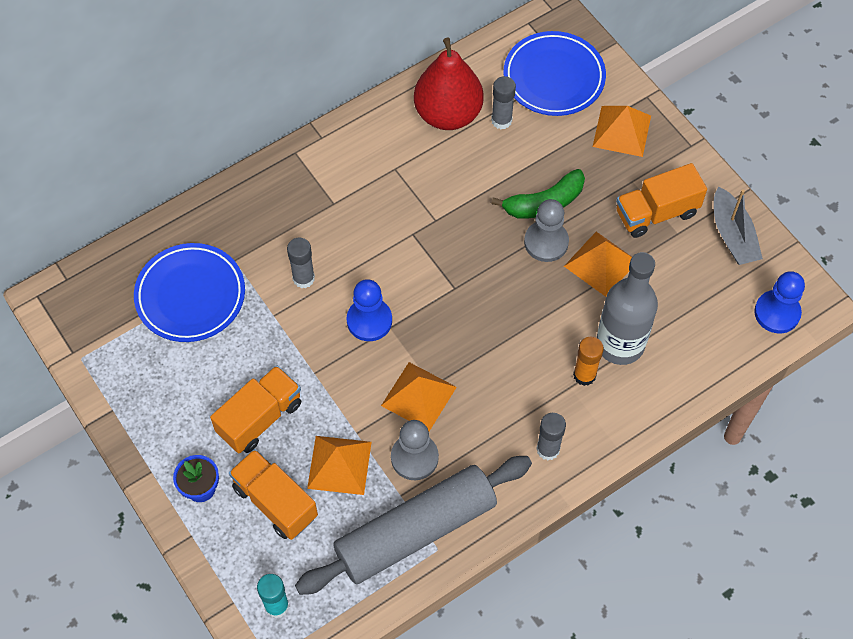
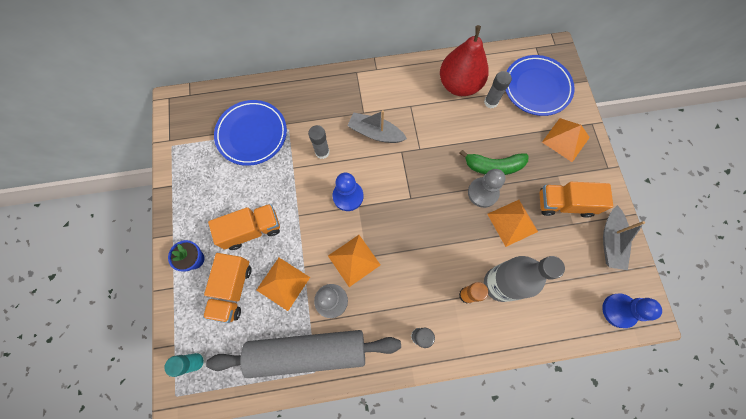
camera: 25 degrees right, 10 degrees up
orange truck [229,449,318,540] -> orange truck turned 150 degrees counterclockwise [203,253,251,323]
none -> grey boat [347,110,407,143]

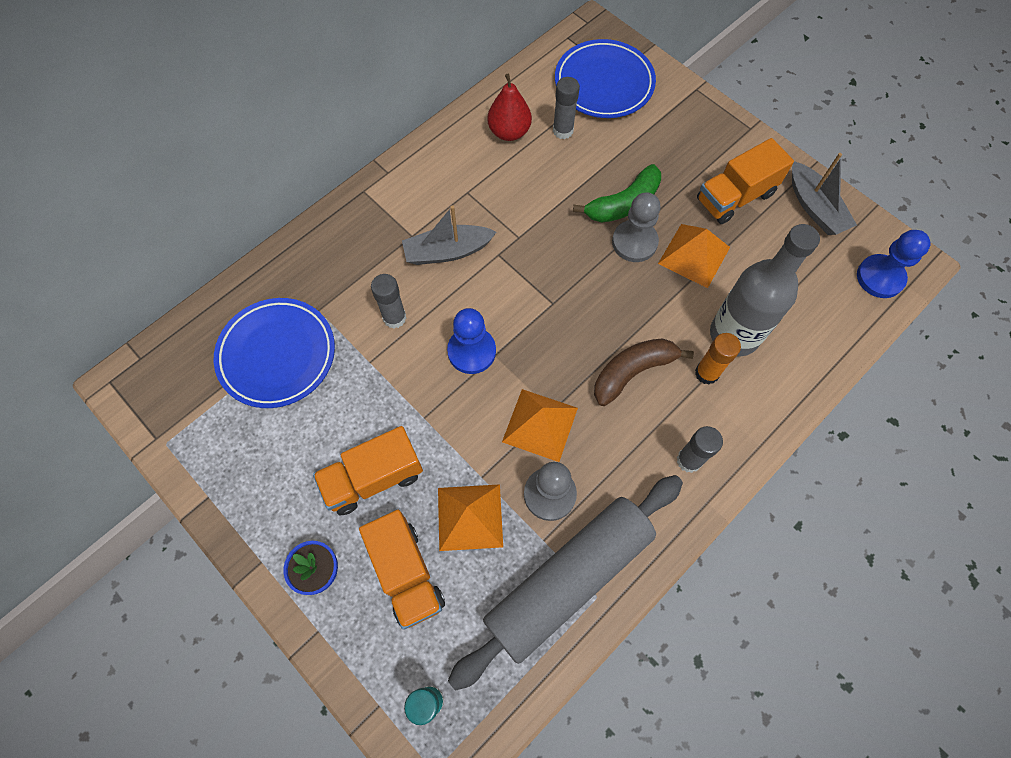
camera: 35 degrees left, 5 degrees down
orange truck [208,204,280,250] -> orange truck turned 150 degrees counterclockwise [313,426,423,516]
red pear [440,25,489,96] -> red pear [487,74,532,141], size x0.63
orange pyramid [542,118,590,162] -> none
none -> brown banana [594,338,694,406]

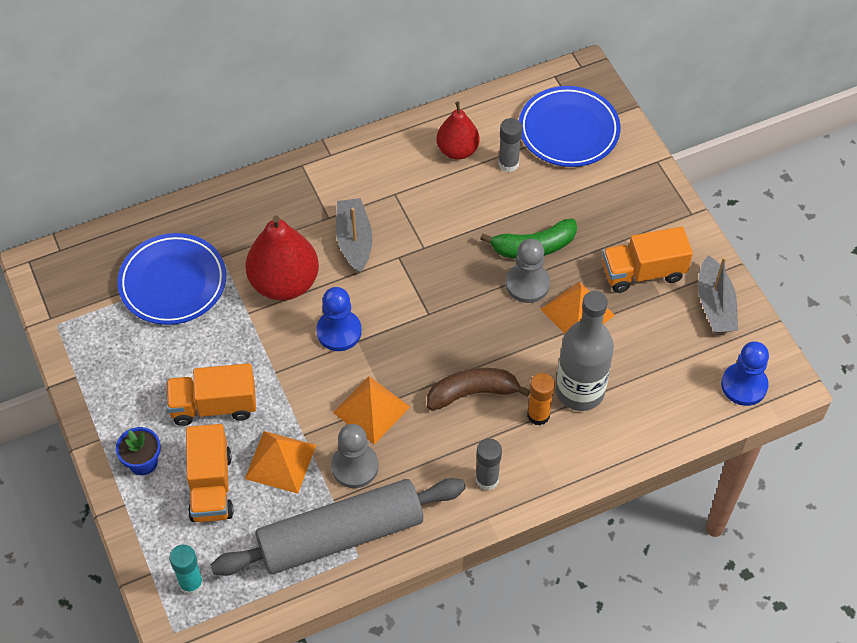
camera: 20 degrees right, 10 degrees down
grey glue stick [371,274,406,328] -> red pear [246,216,319,301]
grey boat [402,206,496,265] -> grey boat turned 75 degrees clockwise [336,198,372,274]

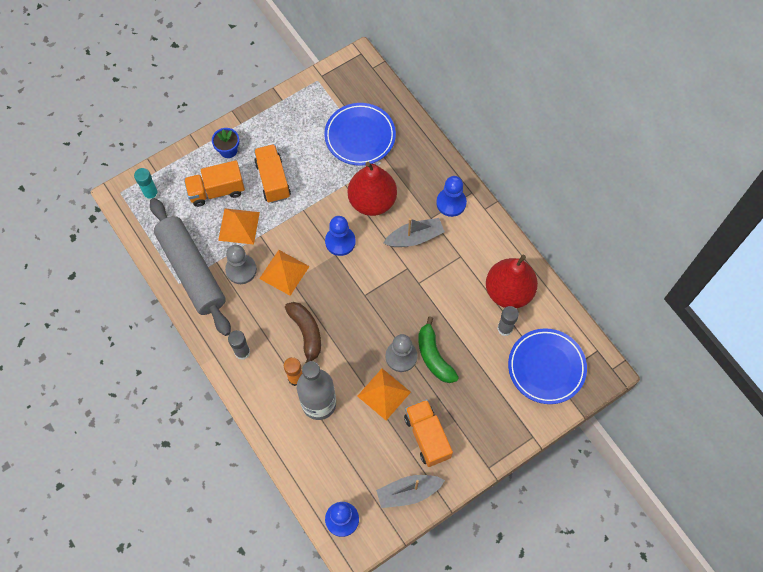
camera: 80 degrees right, 10 degrees up
red pear [436,101,479,160] -> red pear [486,255,538,308], size x1.59
none -> blue pawn [436,176,467,217]

